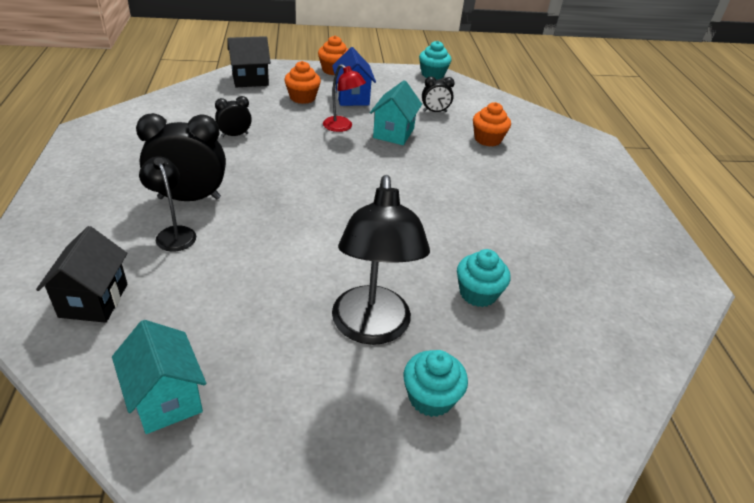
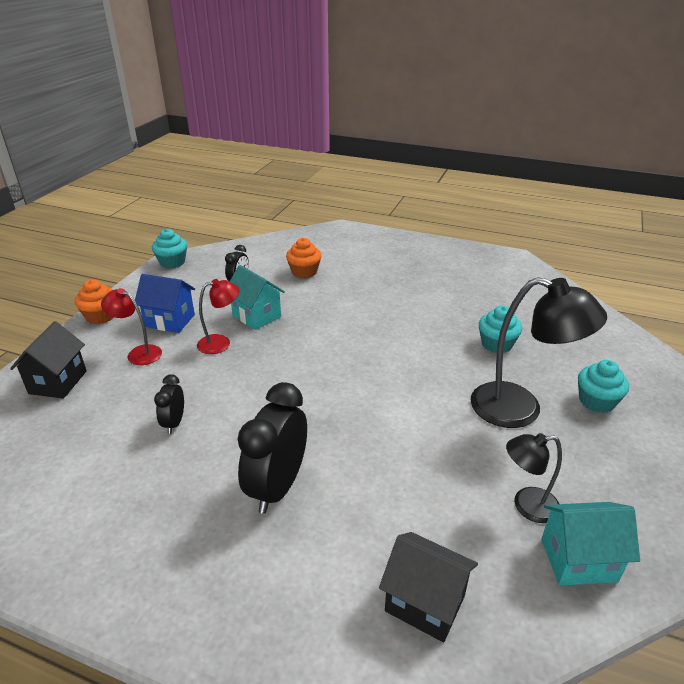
camera: 60 degrees left, 5 degrees down
black lamp [139,156,196,252] -> black lamp moved to [506,433,562,523]
orange cupcake [284,61,321,104] -> red lamp [101,288,162,365]

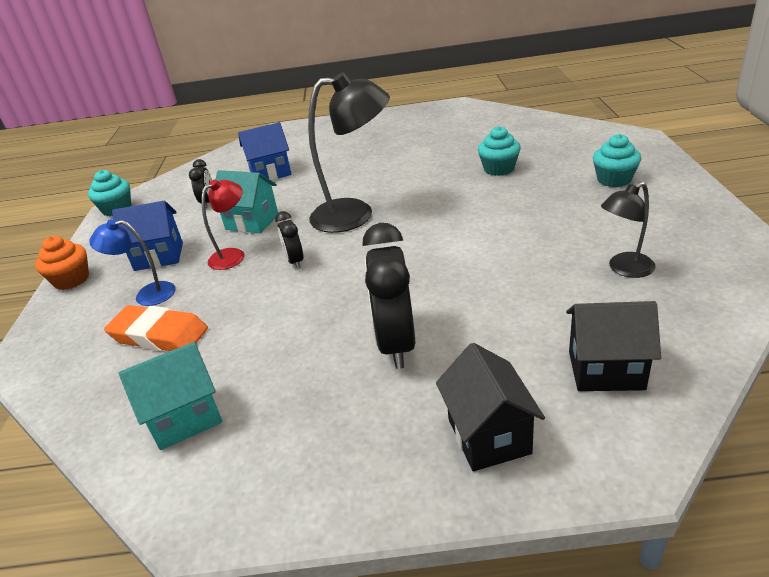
camera: 20 degrees left, 0 degrees up
black house [10,321,86,399] -> black house moved to [436,343,545,471]
red lamp [101,288,162,365] -> blue lamp [89,219,176,306]
black clock [154,374,184,434] -> black clock moved to [275,211,303,269]
orange cupcake [286,238,322,278] -> blue house [238,122,291,181]
black lamp [471,277,607,428] -> black lamp moved to [308,72,390,233]
turquoise house [541,502,640,586] -> turquoise house moved to [119,342,222,450]
none -> orange eraser [104,305,208,351]

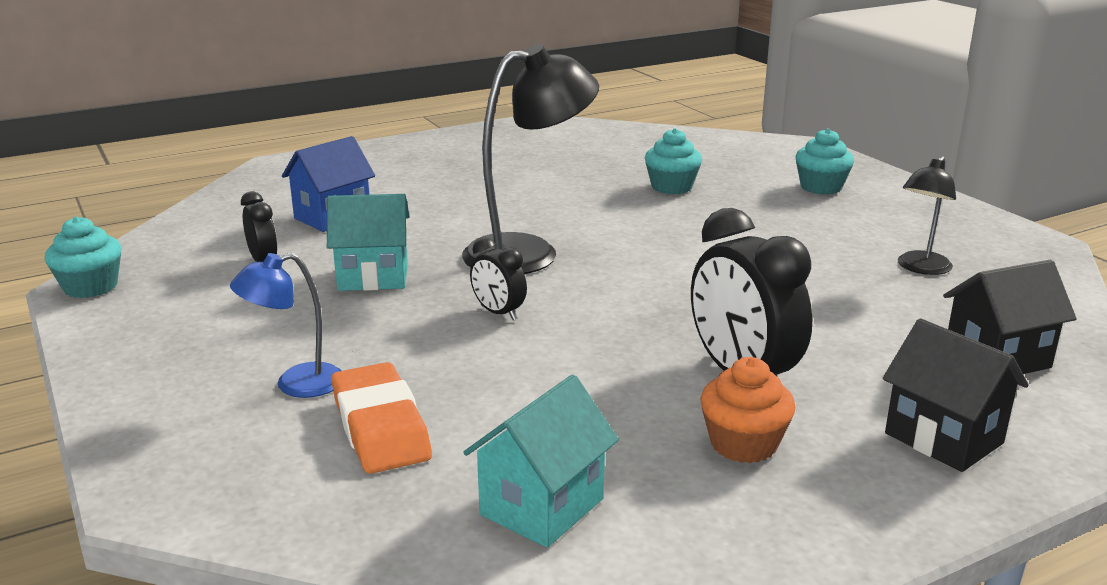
camera: 30 degrees left, 10 degrees down
orange cupcake [35,236,89,290] -> orange cupcake moved to [700,357,796,463]
orange eraser [104,305,208,351] -> orange eraser turned 75 degrees clockwise [331,362,432,474]
blue house [112,201,183,271] -> none
red lamp [201,179,244,270] -> none

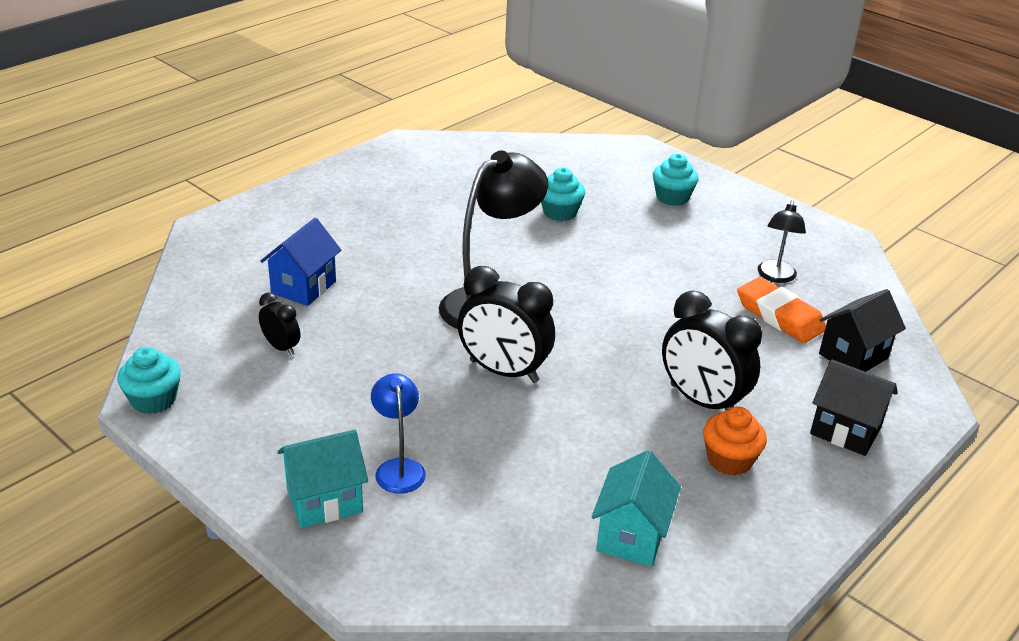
camera: 20 degrees left, 10 degrees up
blue lamp [230,253,341,398] -> blue lamp turned 120 degrees clockwise [371,373,426,494]
turquoise house [327,194,410,291] -> turquoise house moved to [277,429,368,528]
orange eraser [331,362,432,474] -> orange eraser moved to [737,277,826,343]
black clock [470,237,527,320] -> black clock [458,266,555,383], size x1.94

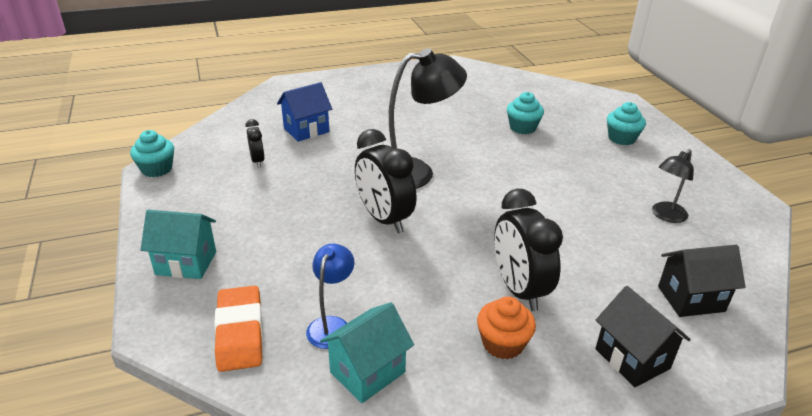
camera: 30 degrees right, 0 degrees up
blue lamp [371,373,426,494] -> blue lamp moved to [306,243,354,349]
orange eraser [737,277,826,343] -> orange eraser moved to [214,285,263,372]

